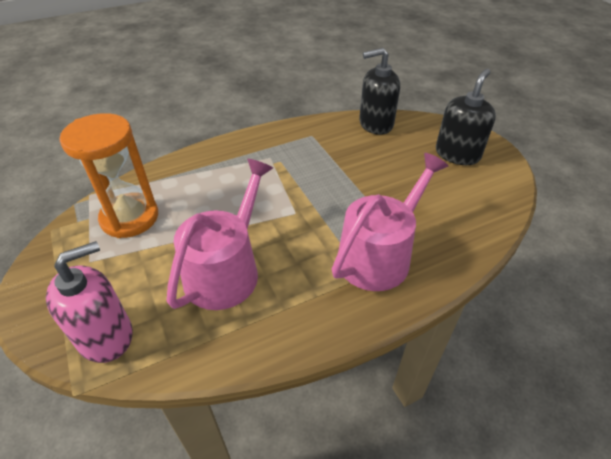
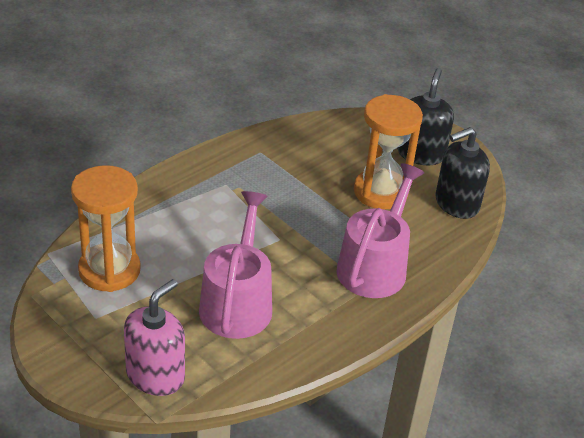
camera: 20 degrees left, 5 degrees down
black soap dispenser [359,48,400,135] -> black soap dispenser moved to [435,127,490,219]
none -> orange hourglass [354,94,423,209]

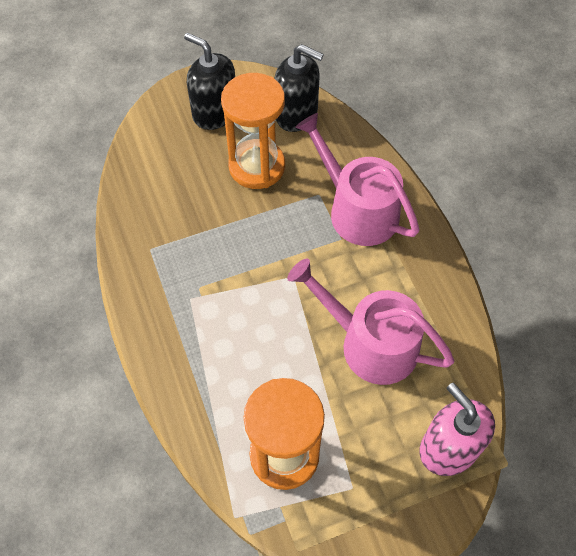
camera: 65 degrees left, 20 degrees up
black soap dispenser [435,127,490,219] -> black soap dispenser turned 60 degrees counterclockwise [274,44,324,132]

